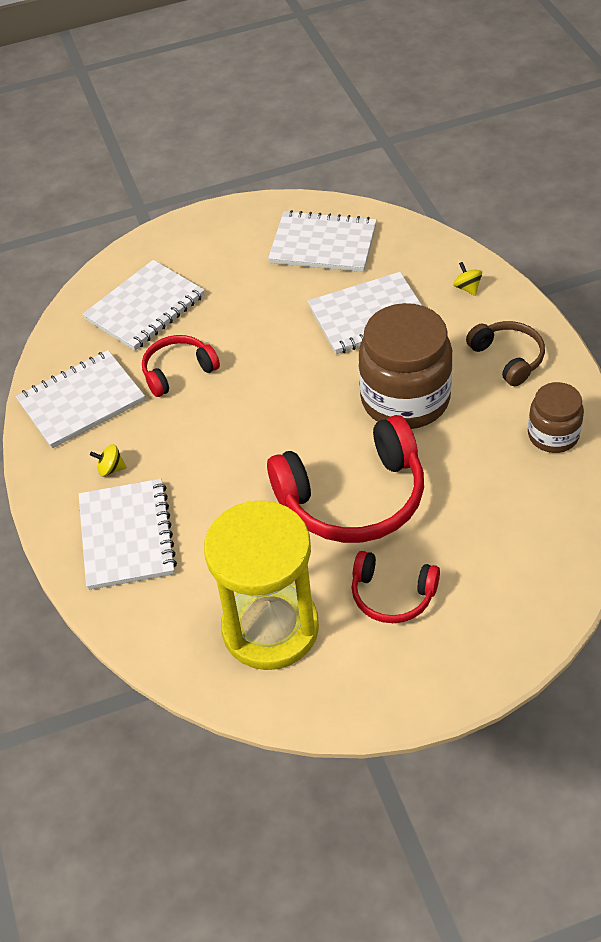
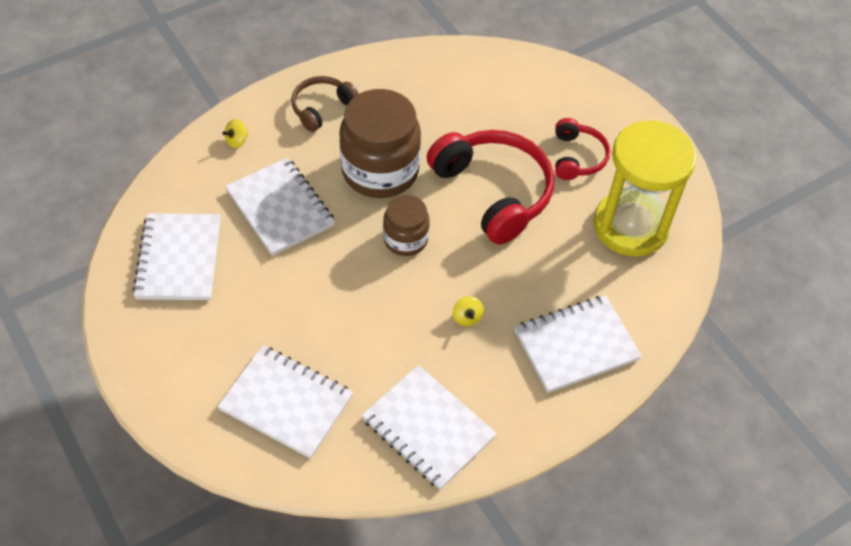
camera: 110 degrees left, 5 degrees up
yellow spinning top [90,444,126,476] -> yellow spinning top moved to [453,296,484,326]
red headphones [142,335,220,397] -> none
brown jar [528,382,584,453] -> brown jar moved to [383,195,430,256]

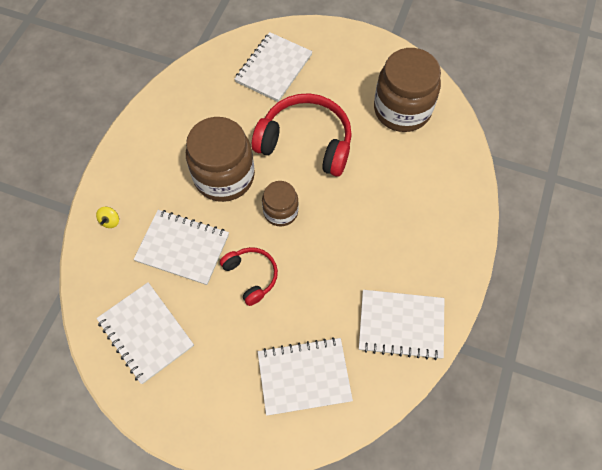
camera: 35 degrees left, 10 degrees up
brown headphones [291,76,359,132] -> none
yellow spinning top [453,296,484,326] -> none
white notebook [514,295,642,393] -> white notebook moved to [234,32,313,102]
red headphones [555,118,610,180] -> red headphones moved to [220,247,278,306]
yellow hourglass [594,120,697,257] -> brown jar [374,48,441,132]

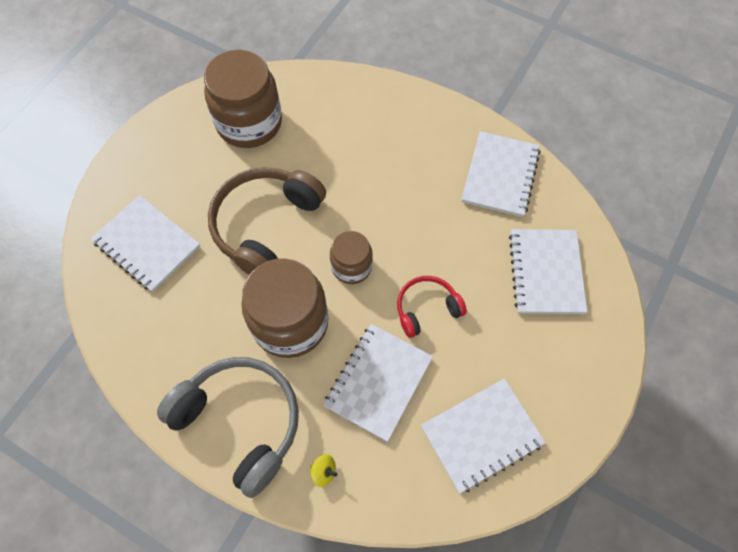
camera: 80 degrees left, 0 degrees up
red headphones [252,93,352,177] -> brown headphones [208,167,326,275]
none -> grey headphones [157,357,299,498]

